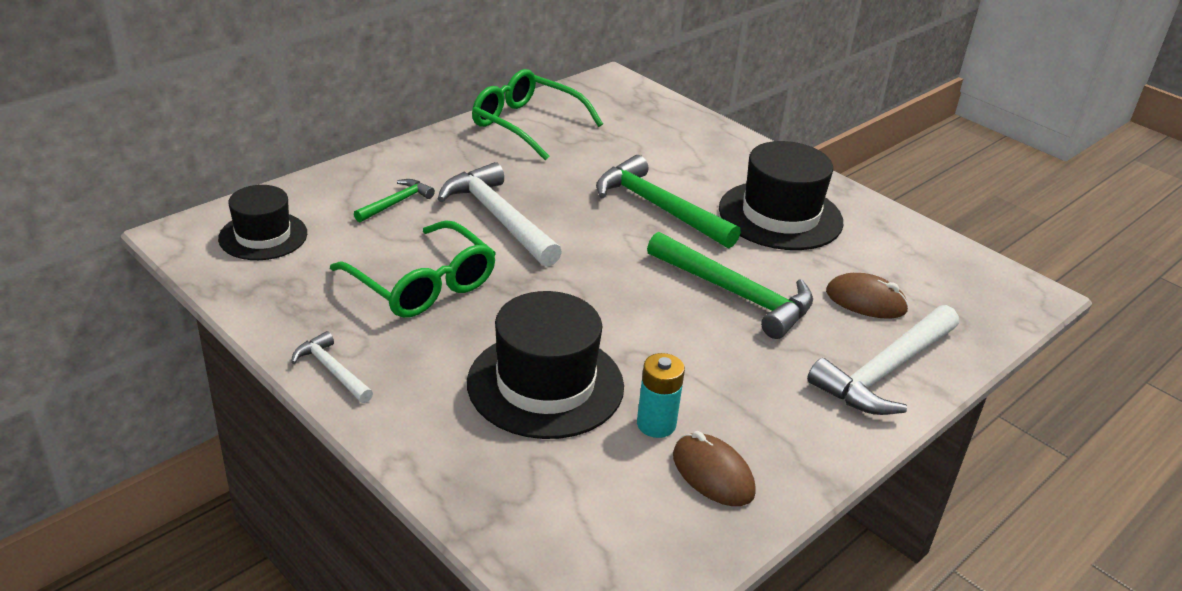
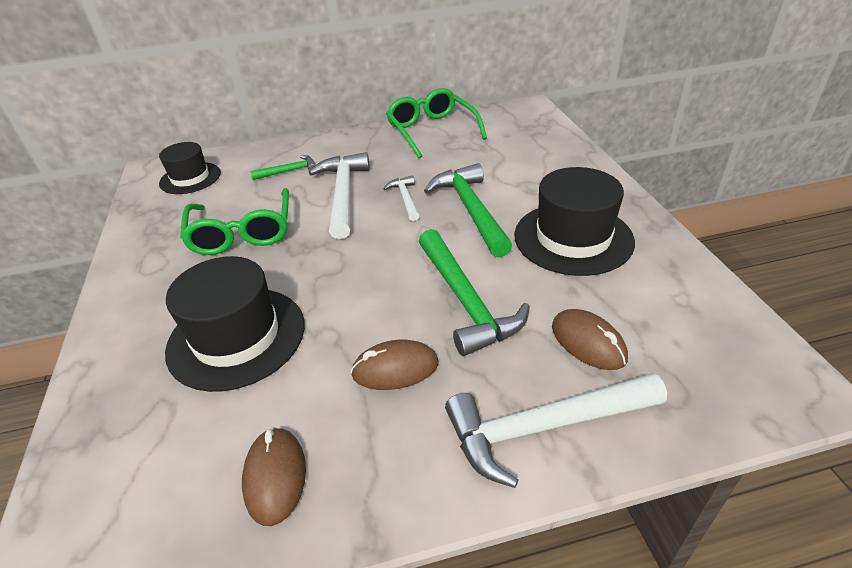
camera: 35 degrees right, 5 degrees up
white hammer [291,331,373,403] -> white hammer moved to [383,175,419,221]
turquoise battery [637,353,685,438] -> none
none -> brown mouse [351,340,438,390]

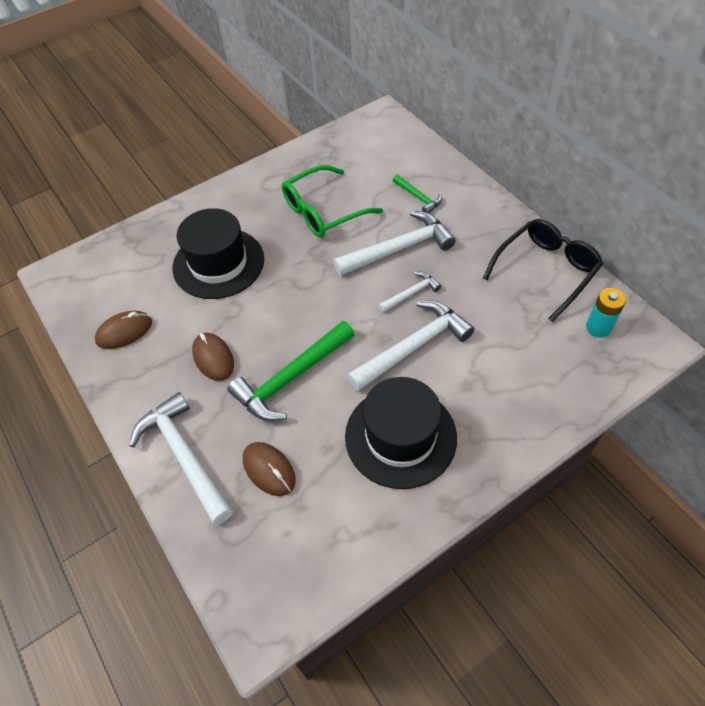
camera: 70 degrees right, 15 degrees up
black hat [159,142,221,194] -> none
green glasses [386,88,487,158] -> black glasses [483,219,603,322]
green hammer [424,163,512,257] -> white hammer [347,300,474,391]
brown mouse [552,309,628,370] -> brown mouse turned 75 degrees counterclockwise [243,442,296,496]
none -> turquoise battery [586,288,626,338]

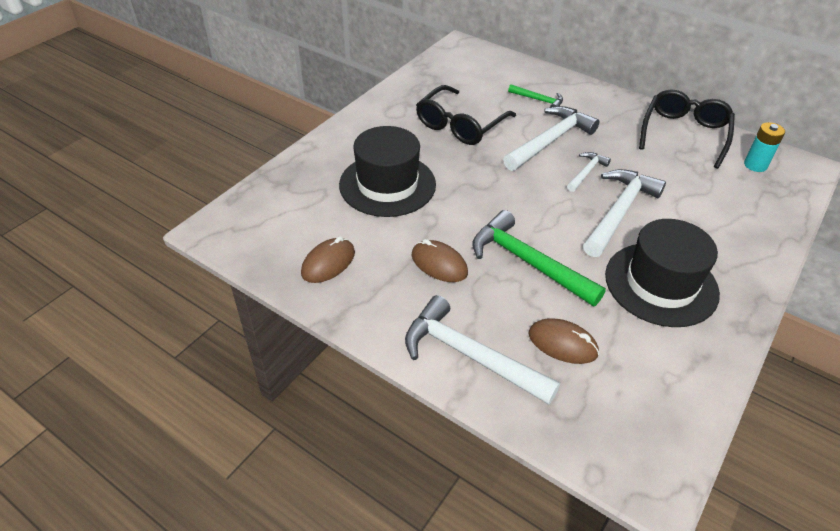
camera: 25 degrees left, 10 degrees down
green hammer [227,321,355,421] -> green hammer turned 105 degrees clockwise [473,210,606,307]
green glasses [282,165,383,238] -> black glasses [416,85,516,145]

